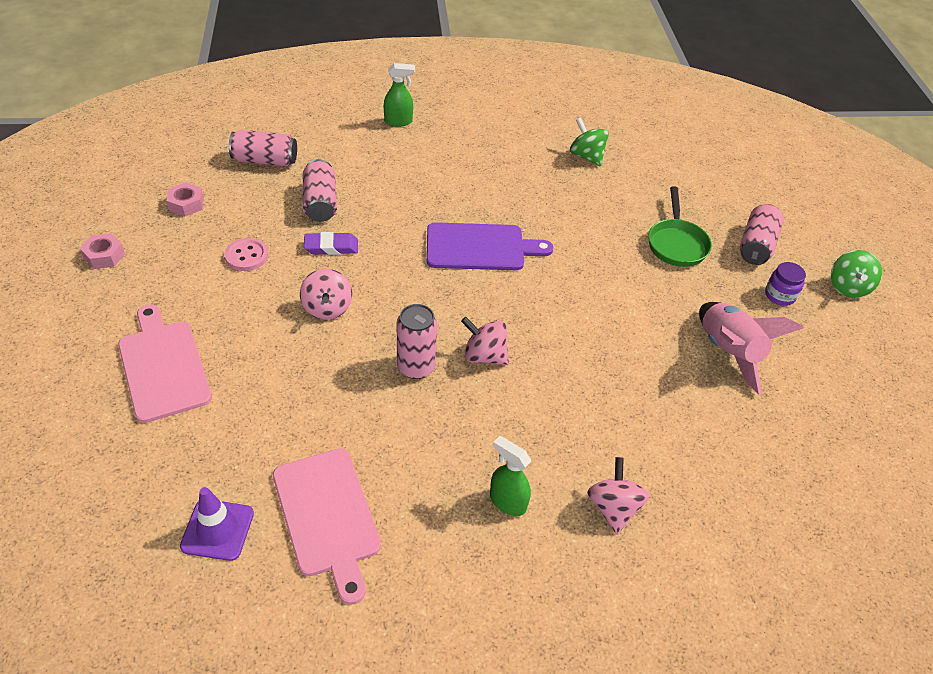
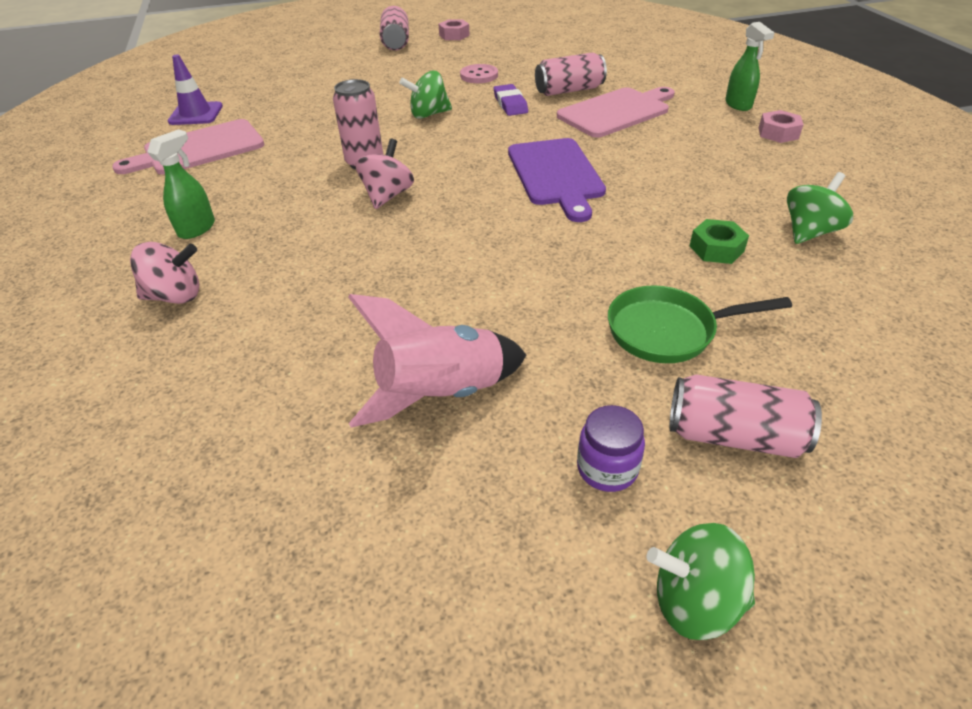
camera: 85 degrees right, 5 degrees down
pink cutting board [118,304,212,423] -> pink cutting board moved to [557,87,675,138]
pink nut [167,182,204,217] -> pink nut moved to [759,110,803,143]
pink can [229,130,297,167] -> pink can moved to [380,6,409,51]
pink spinning top [300,269,352,320] -> green spinning top [399,71,452,119]
none -> green nut [689,219,749,264]

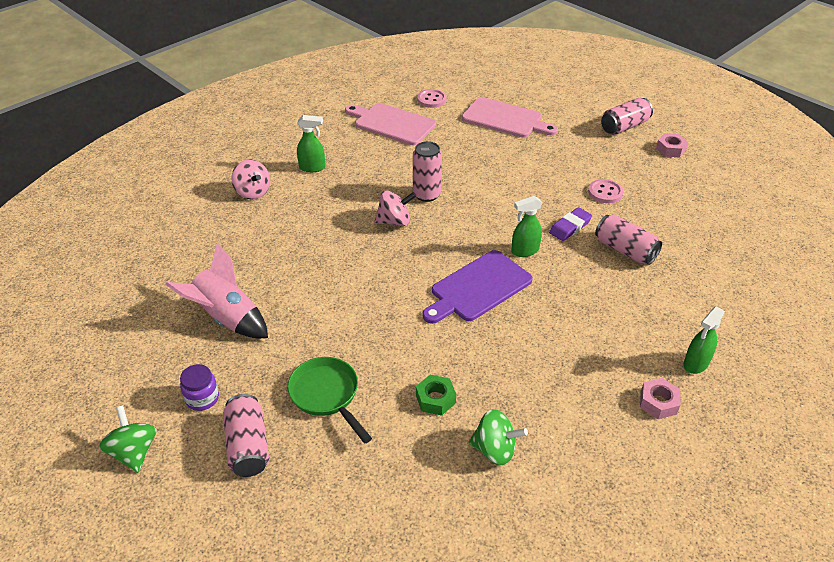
camera: 60 degrees right, 0 degrees up
purple traffic cone [168,54,223,125] -> pink button [417,89,447,108]
green spinning top [399,71,452,119] -> none
pink cutting board [557,87,675,138] -> pink cutting board moved to [462,97,558,138]
none -> green spray bottle [511,196,543,257]

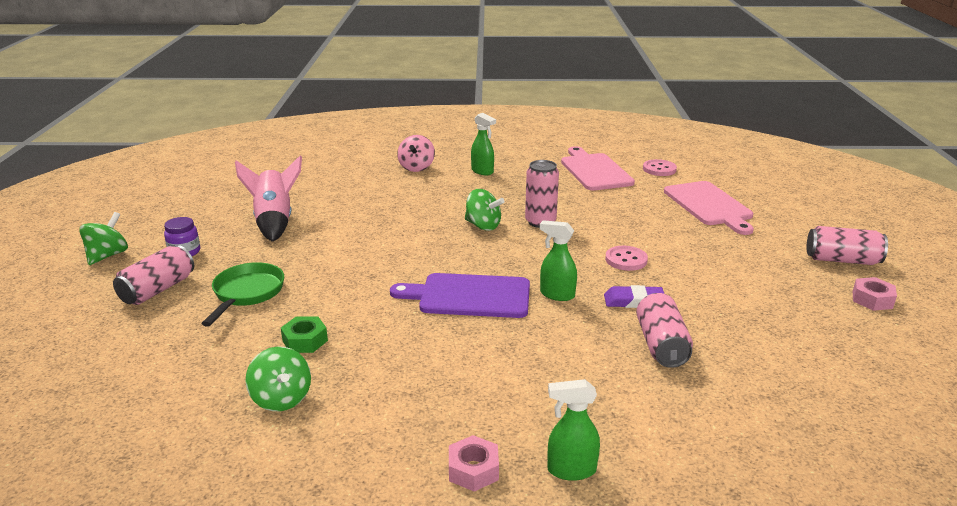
camera: 45 degrees right, 15 degrees down
pink spinning top [374,191,416,226] -> green spinning top [465,189,505,231]
pink button [588,179,623,203] -> pink button moved to [605,246,648,271]

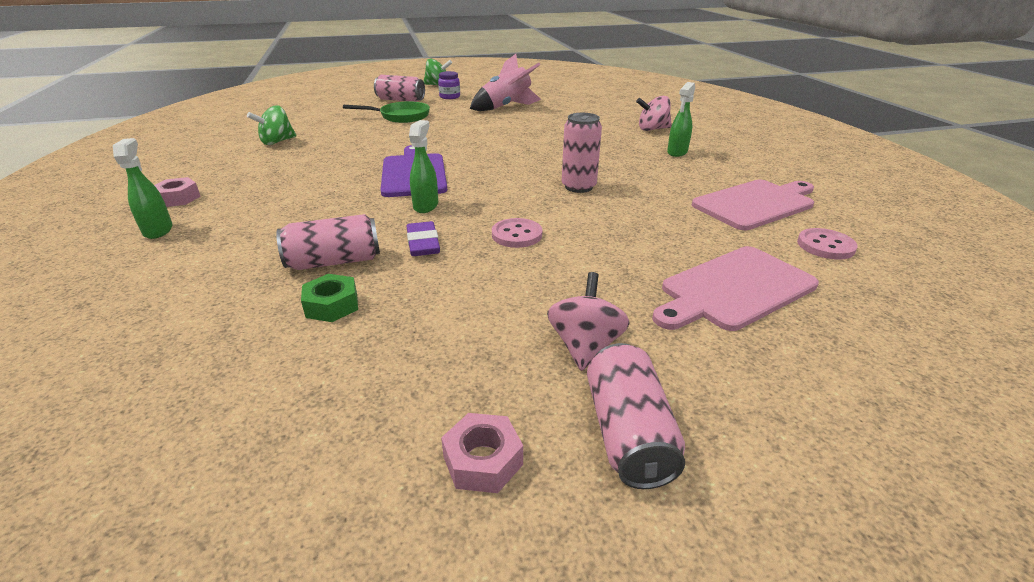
camera: 75 degrees right, 5 degrees up
green nut [281,316,328,353] -> green nut moved to [301,274,358,322]
green spinning top [465,189,505,231] -> none
none -> pink spinning top [547,272,630,371]

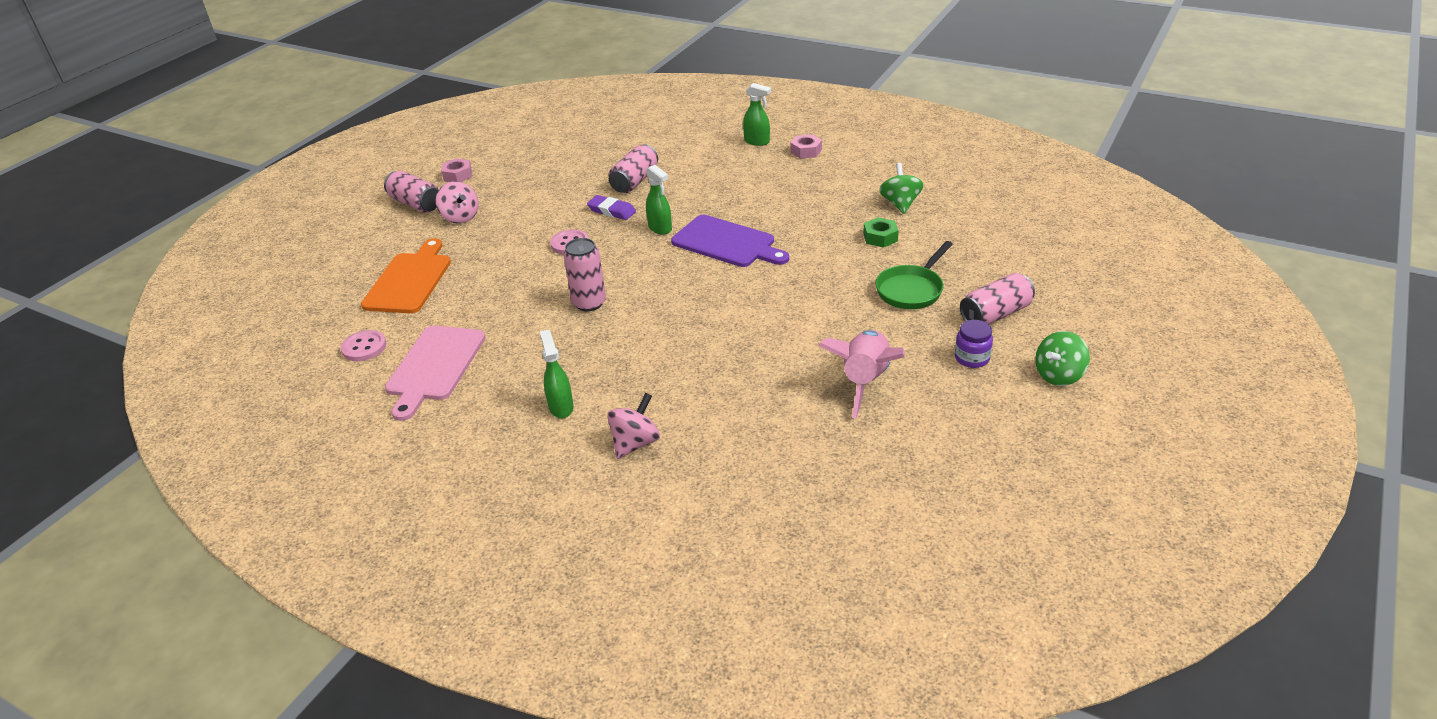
camera: 135 degrees right, 5 degrees up
green nut [301,274,358,322] -> green nut moved to [863,217,899,248]
pink cutting board [652,246,819,331] -> orange cutting board [361,238,451,313]

